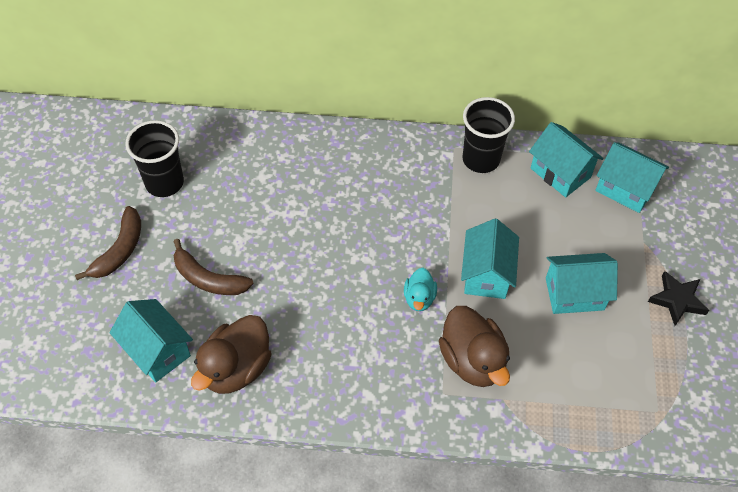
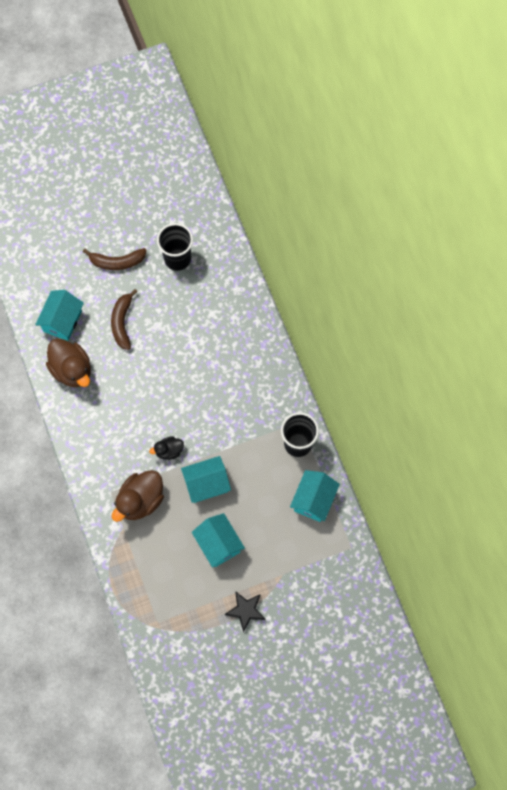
camera: 65 degrees right, 15 degrees up
brown duck [191,315,272,394] -> brown duck turned 135 degrees counterclockwise [46,338,91,387]
turquoise duck [404,268,437,311] -> black duck [149,436,184,460]
turquoise house [595,142,669,213] -> none

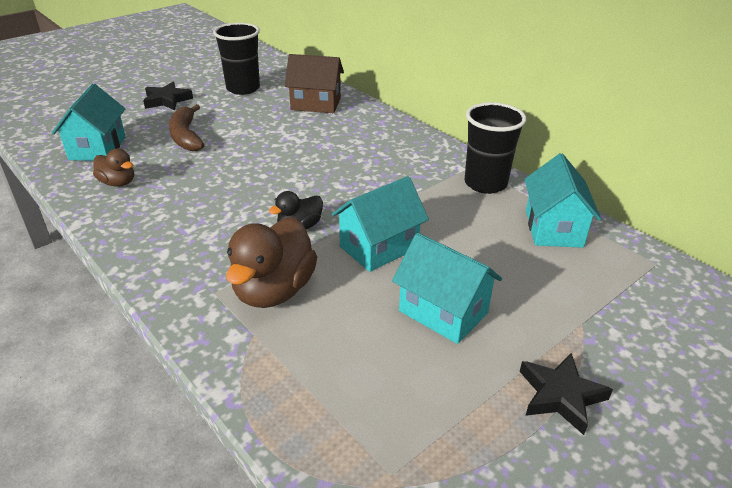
camera: 20 degrees left, 35 degrees down
brown duck [46,338,91,387] -> brown duck [93,149,134,187], size x0.55
brown banana [83,248,147,270] -> black star [143,82,193,110]
none -> brown house [285,54,344,113]

